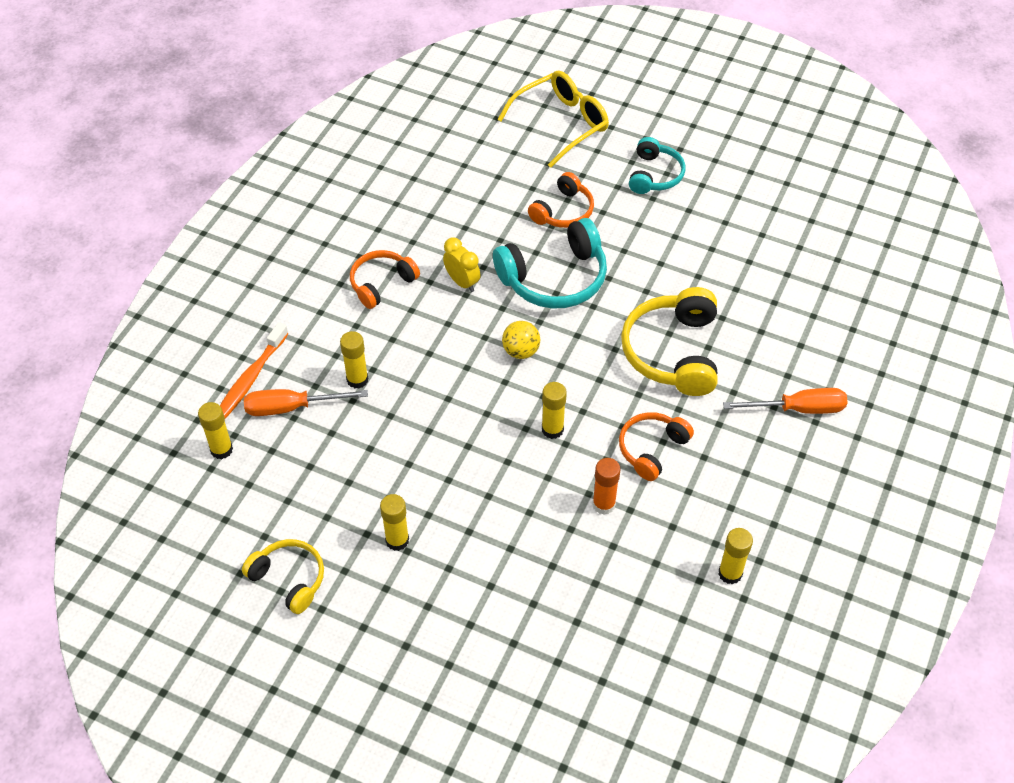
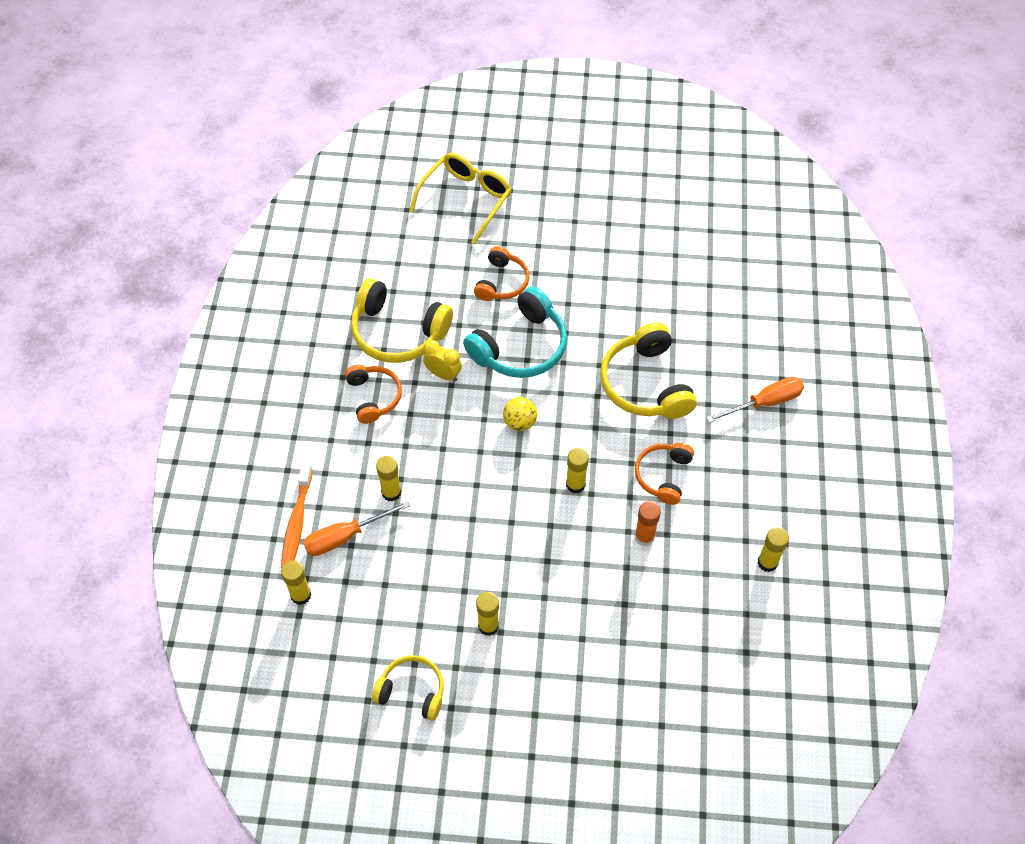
camera: 20 degrees left, 5 degrees up
orange headphones [350,250,420,309] -> orange headphones turned 135 degrees clockwise [345,365,402,424]
turquoise headphones [629,137,685,194] -> none
none -> yellow headphones [351,278,453,363]

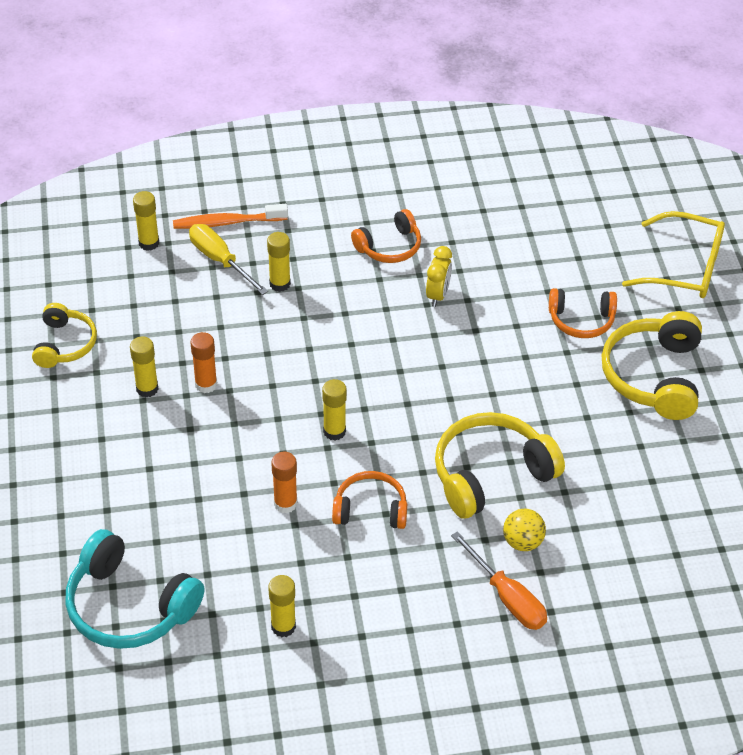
camera: 75 degrees right, 10 degrees down
orange screwdriver [303,501,410,556] -> yellow screwdriver [189,224,268,295]
yellow headphones [351,278,453,363] -> yellow headphones moved to [602,311,702,420]
turquoise headphones [463,286,567,378] -> turquoise headphones moved to [66,529,205,649]
yellow ball [503,397,537,431] -> yellow ball moved to [503,509,546,551]
none -> orange glue stick [190,332,217,393]

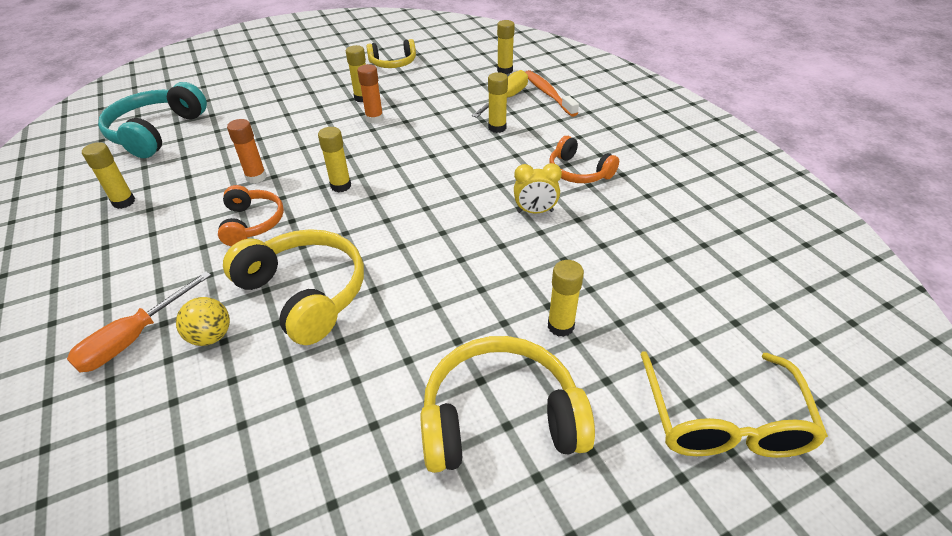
camera: 75 degrees right, 5 degrees down
orange headphones [549,288,617,338] -> yellow glue stick [548,260,584,337]

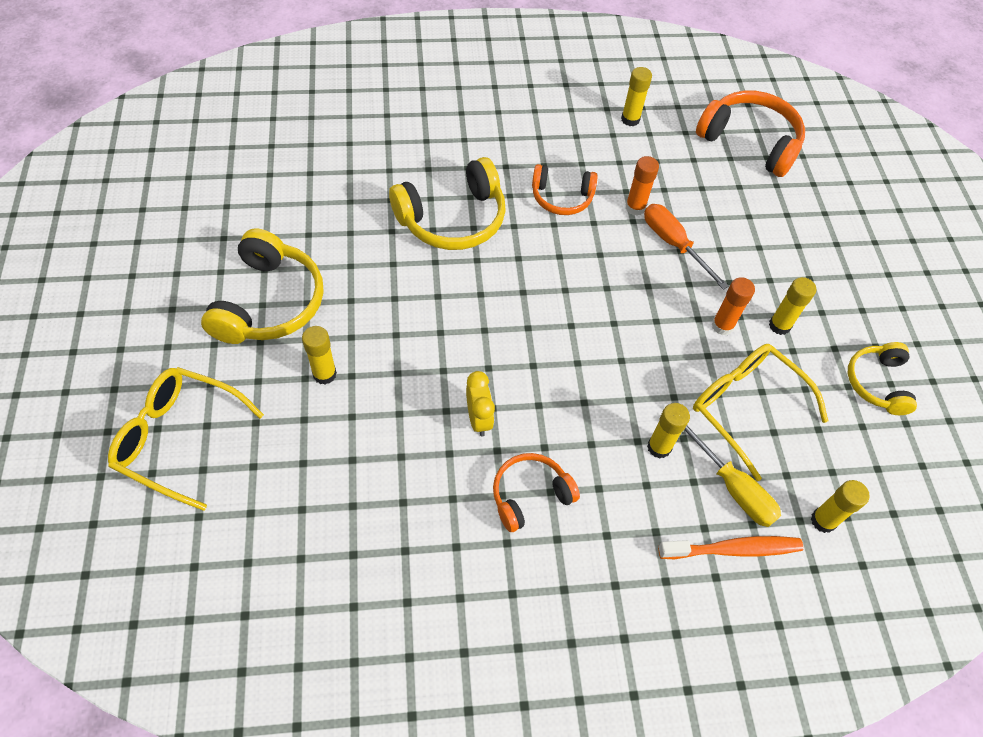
camera: 105 degrees right, 15 degrees up
orange screwdriver [67,271,211,372] -> orange screwdriver moved to [644,204,729,290]
turquoise headphones [98,82,207,158] -> orange headphones [696,90,805,177]
yellow ball [176,297,230,346] -> none
yellow glue stick [318,127,351,192] -> none
yellow clock [514,163,562,213] -> yellow clock turned 150 degrees clockwise [466,371,495,436]
none -> yellow glasses [693,344,829,481]

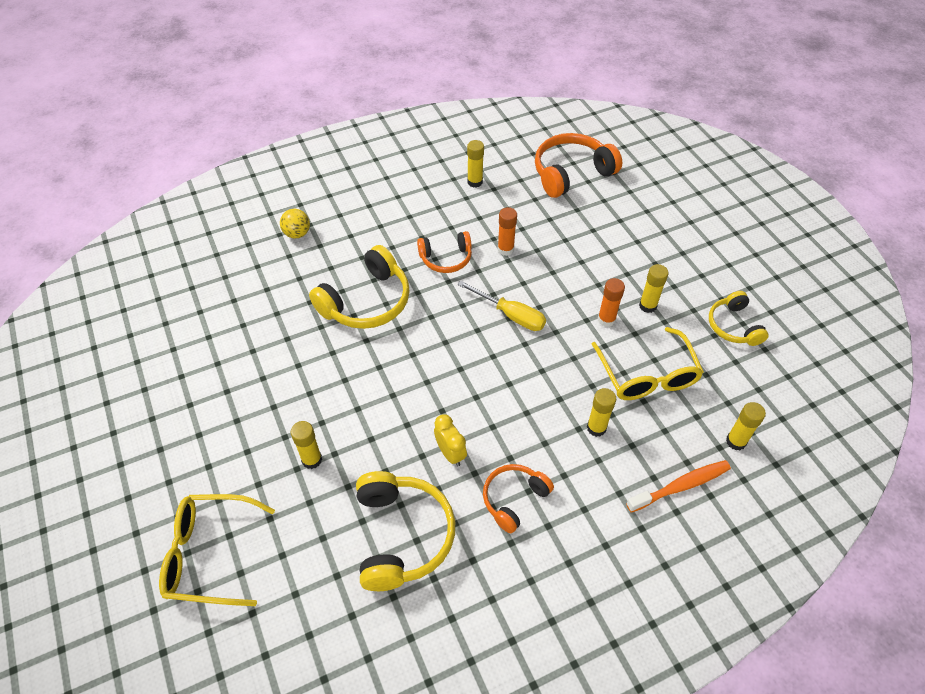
camera: 15 degrees left, 5 degrees down
yellow headphones [201,228,324,344] -> yellow headphones moved to [356,471,455,591]
orange screwdriver [644,204,729,290] -> none
yellow screwdriver [684,426,781,527] -> yellow screwdriver moved to [457,281,546,331]
yellow glasses [693,344,829,481] -> yellow glasses turned 135 degrees counterclockwise [591,327,704,400]
orange headphones [696,90,805,177] -> orange headphones turned 45 degrees counterclockwise [535,133,622,198]
none -> yellow ball [280,209,310,239]

